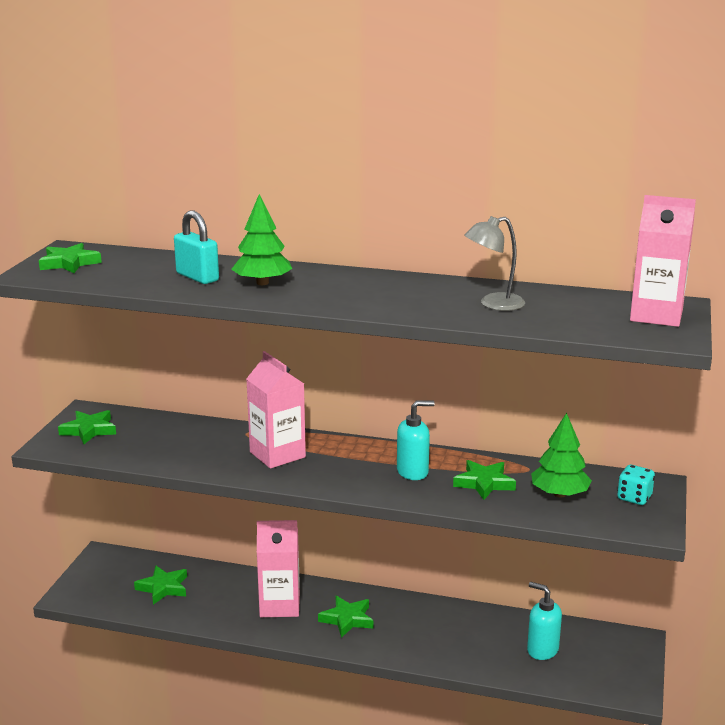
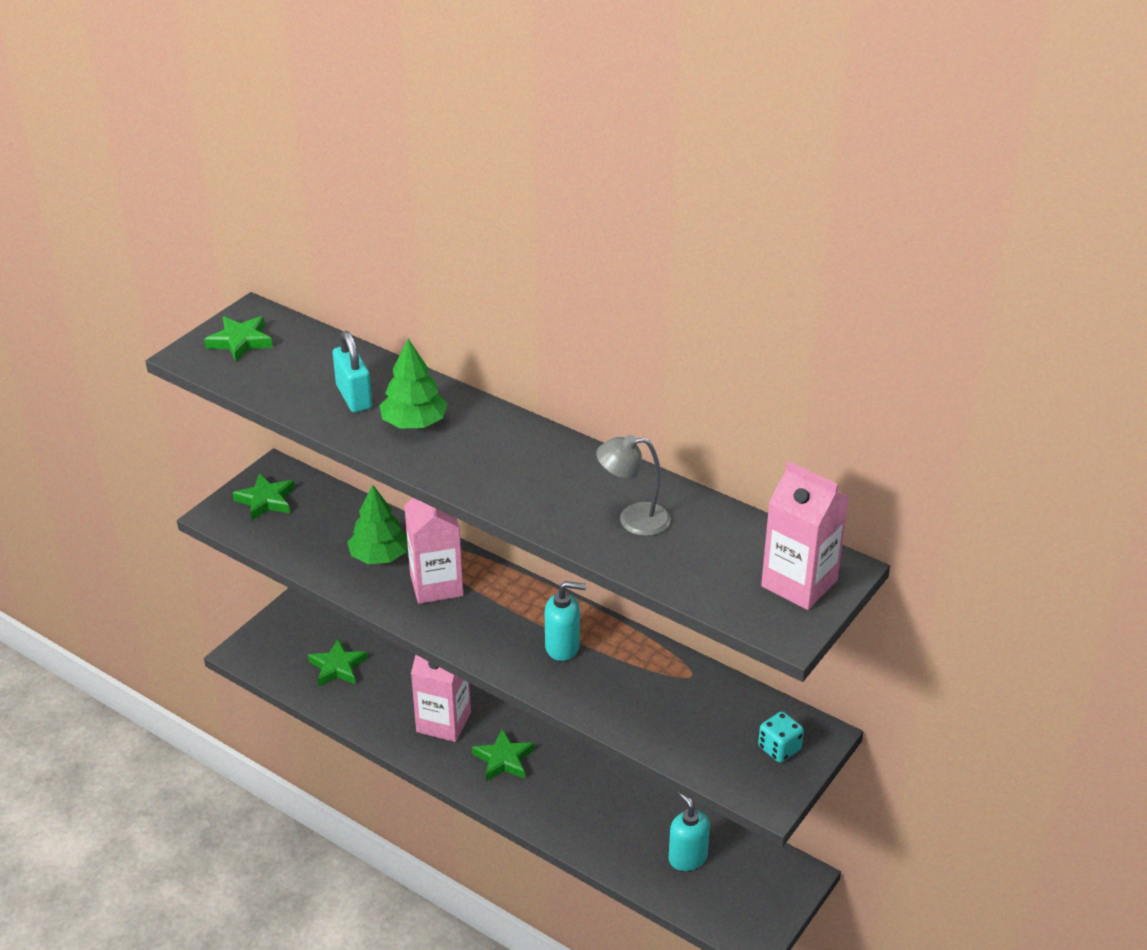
camera: 20 degrees right, 15 degrees up
green star [453,460,516,500] -> none
green tree [531,413,592,497] -> green tree moved to [347,485,408,564]

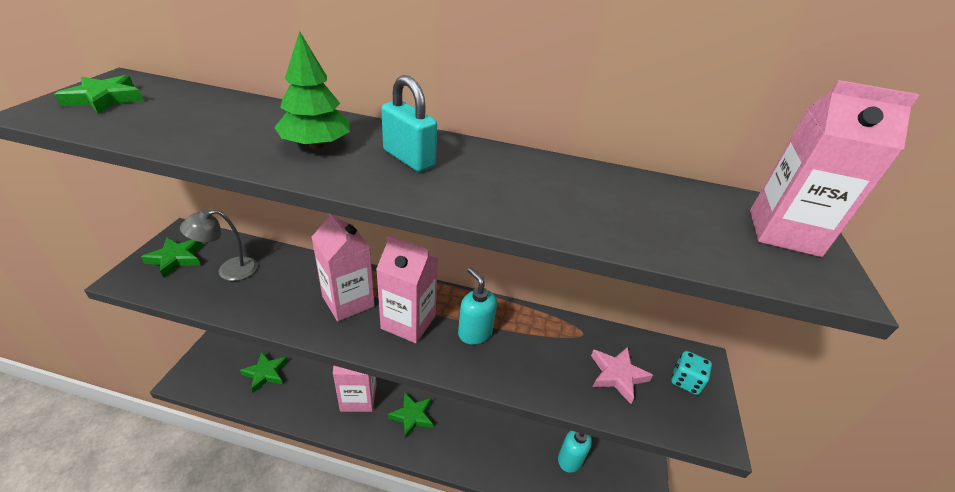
camera: 25 degrees left, 0 degrees up
turquoise padlock [333,331,372,413] -> turquoise padlock moved to [381,75,437,172]
green tree [347,485,408,564] -> none
turquoise soap dispenser [545,581,586,661] -> turquoise soap dispenser turned 105 degrees counterclockwise [458,268,497,345]
grey lamp [596,435,671,536] -> grey lamp moved to [180,209,258,281]
none -> pink carton [376,235,438,343]
none -> pink star [591,347,653,404]

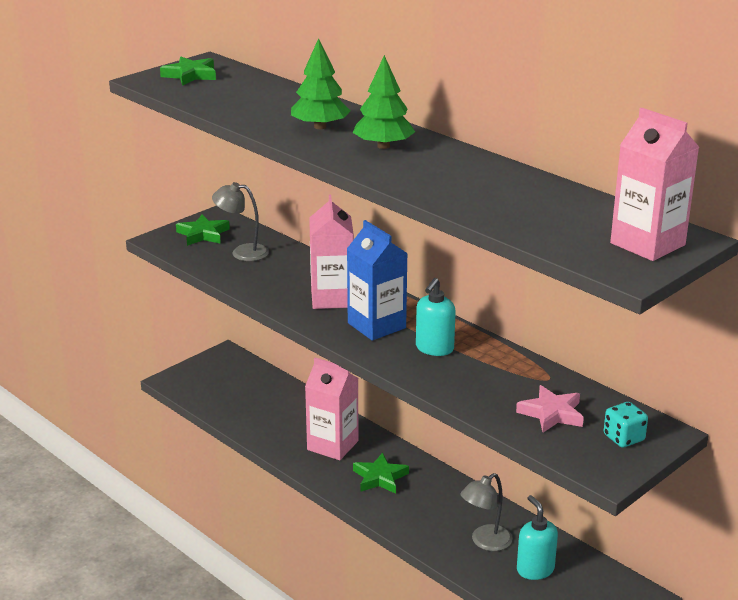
camera: 35 degrees right, 10 degrees down
green star [240,352,288,393] -> none
pink carton [376,235,438,343] -> blue carton [347,220,408,341]
turquoise padlock [381,75,437,172] -> green tree [353,55,415,149]
turquoise soap dispenser [458,268,497,345] -> turquoise soap dispenser turned 150 degrees counterclockwise [416,278,456,356]
none -> grey lamp [460,473,512,551]

